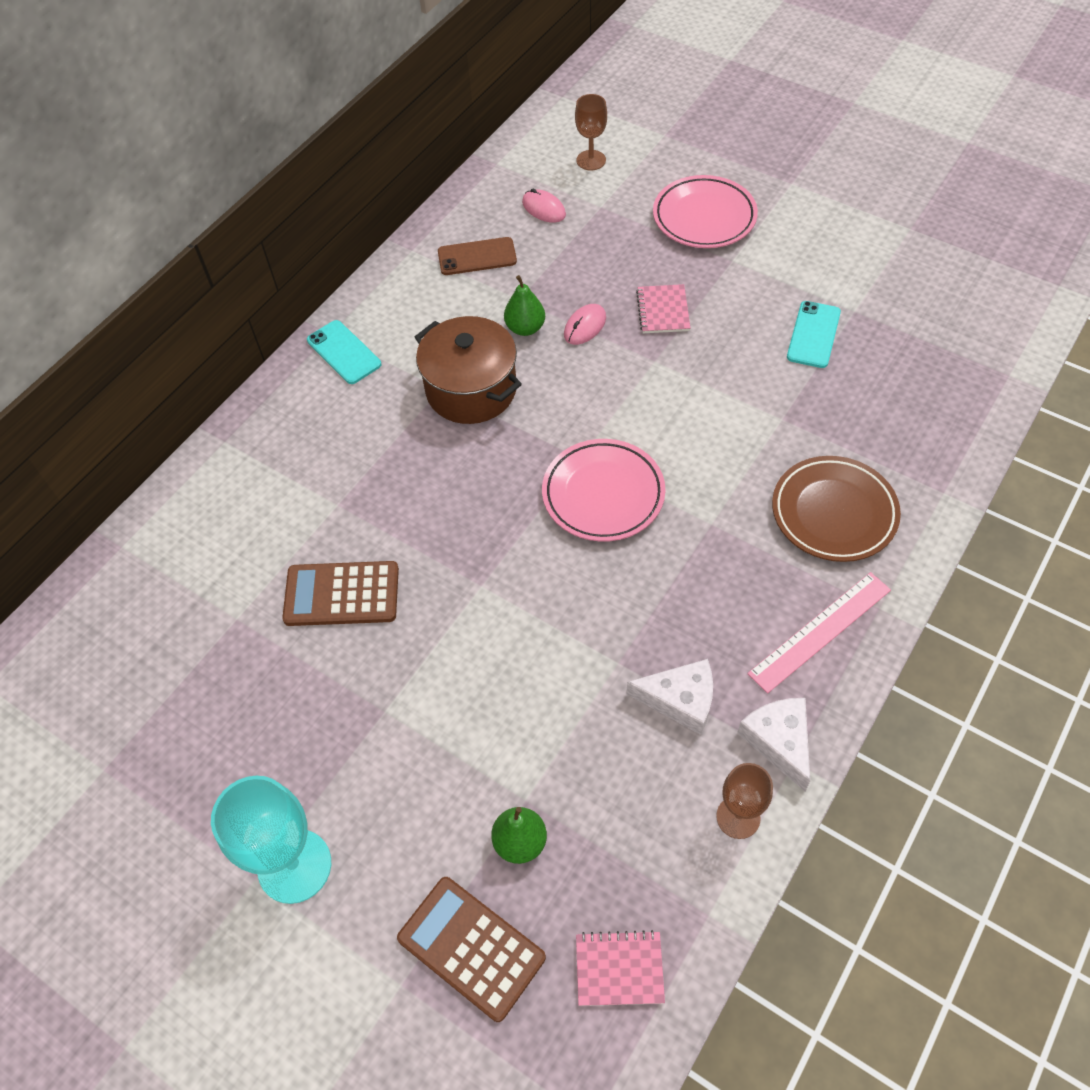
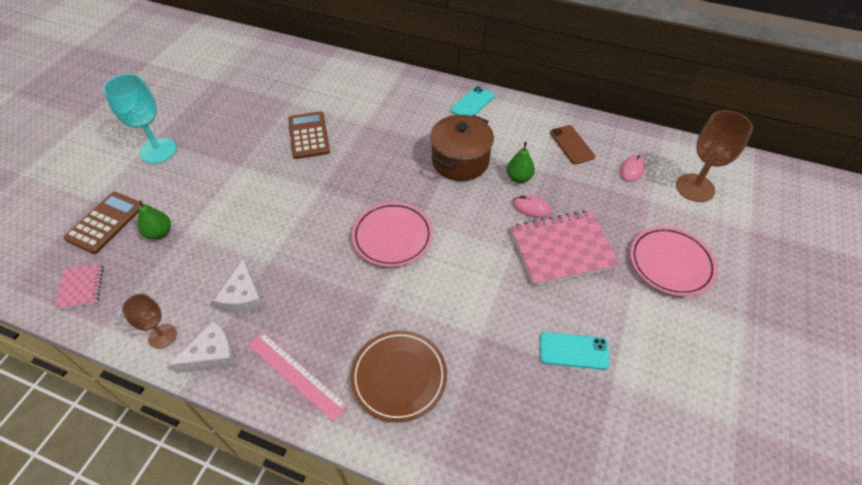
camera: 75 degrees right, 5 degrees down
brown goblet [575,94,607,170] -> brown goblet [676,110,753,202], size x1.68
pink notebook [636,284,690,333] -> pink notebook [510,210,620,286], size x2.00

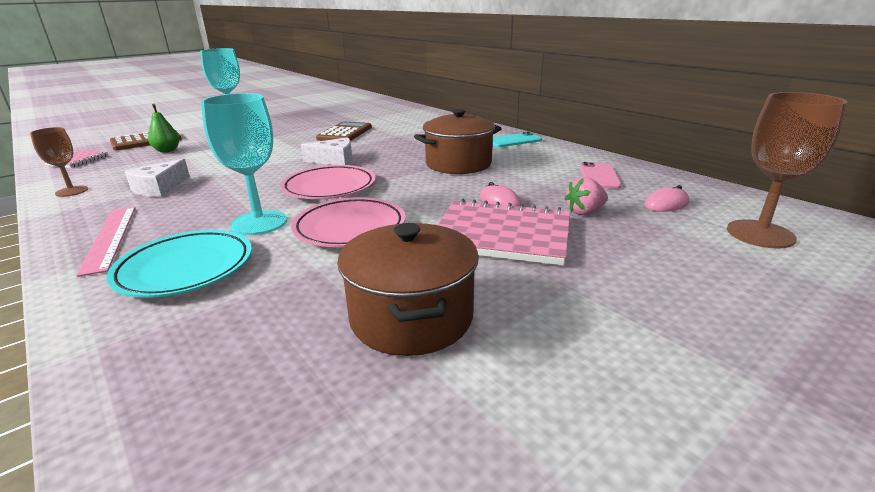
camera: 30 degrees right, 25 degrees down
white cheese [169,321,235,373] -> white cheese moved to [301,137,352,165]
brown plate [351,331,447,422] -> turquoise plate [107,230,252,298]
green pear [507,142,535,183] -> none
turquoise phone [540,332,610,370] -> brown pot [337,223,479,356]
brown phone [550,125,595,164] -> pink phone [580,162,622,189]
pink plate [630,226,717,296] -> pink plate moved to [291,197,406,247]
none -> turquoise goblet [201,93,287,235]
none -> pink strawberry [565,177,608,215]

